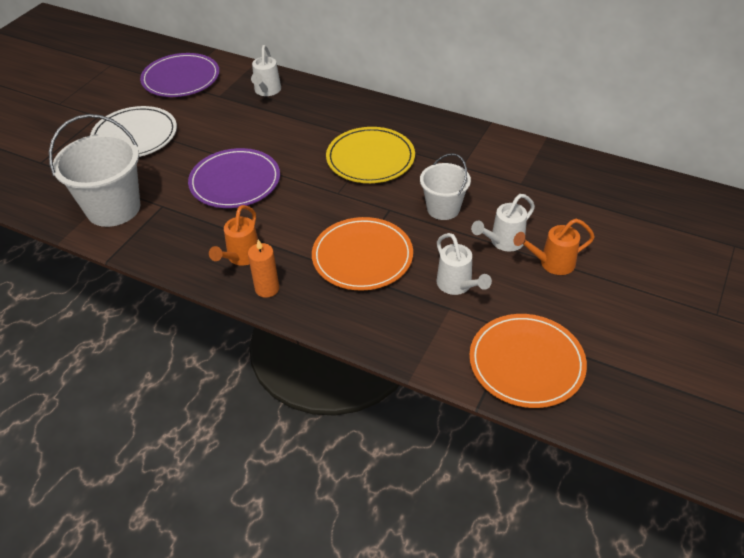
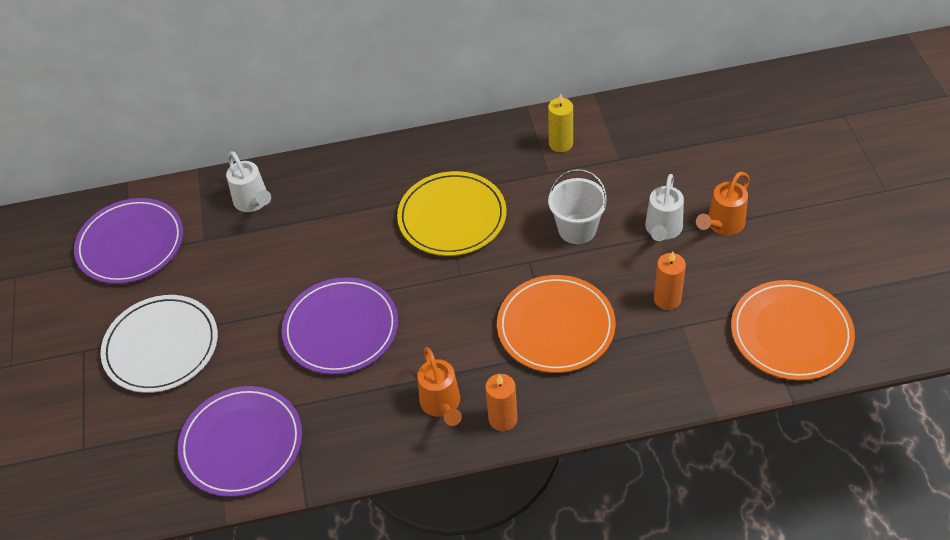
camera: 35 degrees left, 5 degrees up
white bucket [49,114,140,227] -> purple plate [178,386,302,497]
white watering can [437,233,492,295] -> orange candle [654,252,686,310]
none -> yellow candle [548,94,573,152]

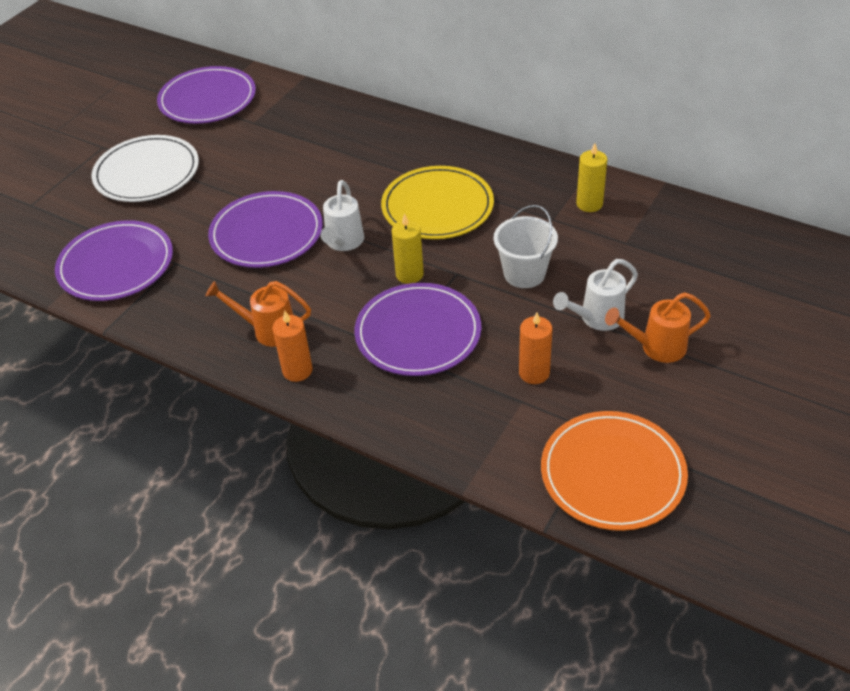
camera: 40 degrees right, 5 degrees down
white watering can [226,151,271,212] -> white watering can moved to [321,180,364,251]
orange watering can [417,347,462,426] -> orange watering can turned 75 degrees clockwise [206,281,311,347]
orange plate [497,275,616,373] -> purple plate [354,283,482,376]
none -> yellow candle [391,214,424,284]

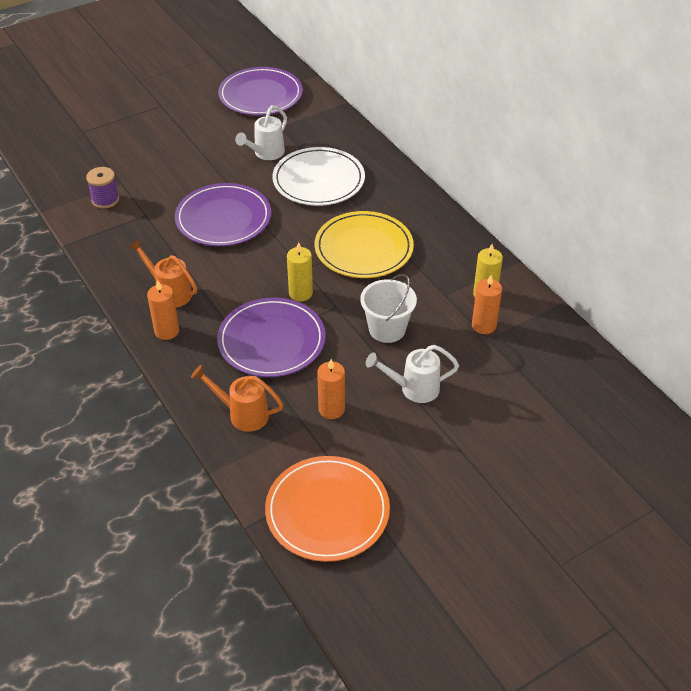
camera: 25 degrees right, 0 degrees up
purple plate [55,220,173,301] -> purple spool [86,167,119,209]
white plate [91,135,199,202] -> white plate moved to [272,147,365,206]
white watering can [321,180,364,251] -> white watering can moved to [235,105,287,160]
orange watering can [605,292,711,363] -> orange watering can moved to [191,365,283,432]
none -> orange candle [472,275,502,334]

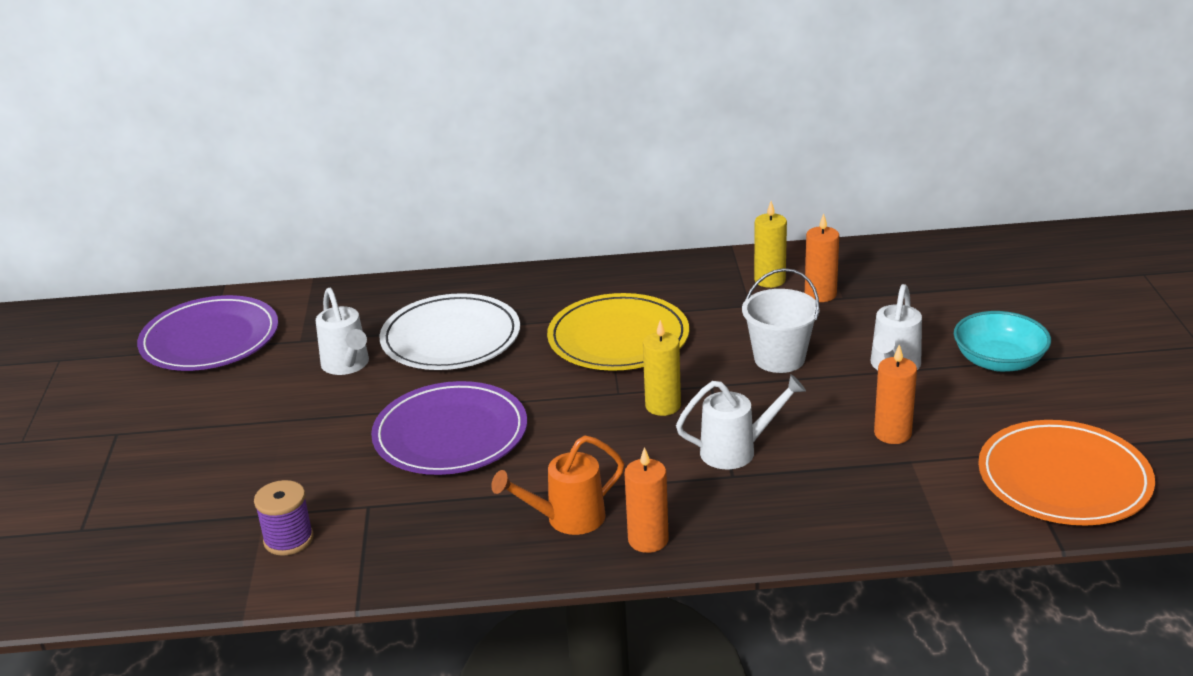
camera: 60 degrees left, 15 degrees down
orange watering can [191,365,283,432] -> none
purple plate [217,298,325,377] -> white watering can [676,375,806,469]
none -> turquoise bowl [954,311,1051,372]

